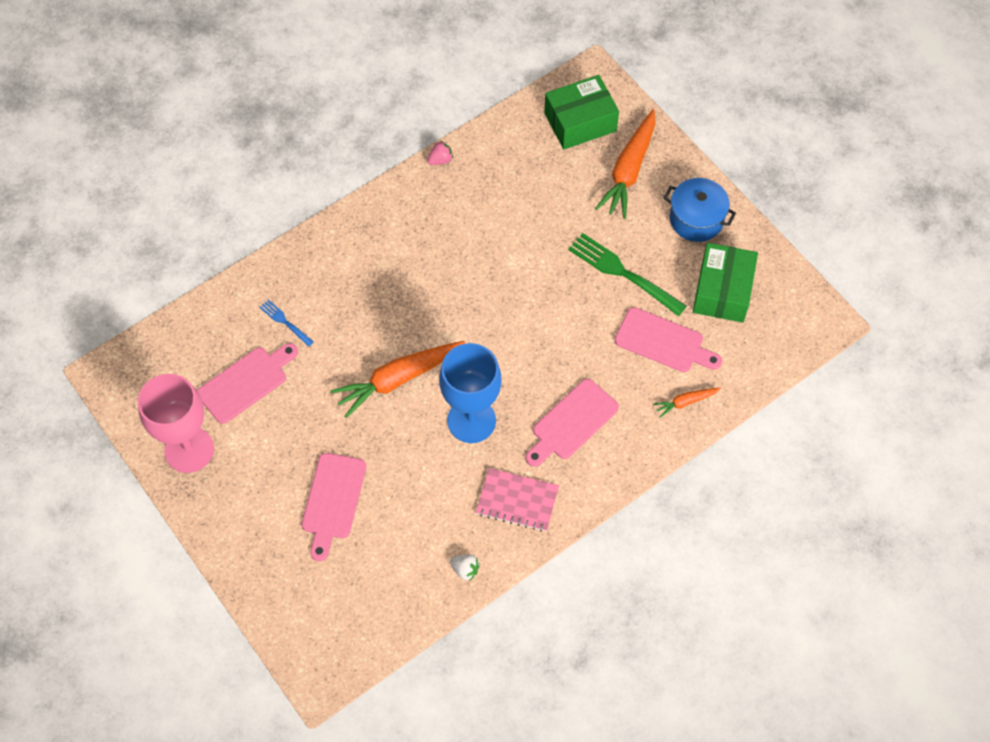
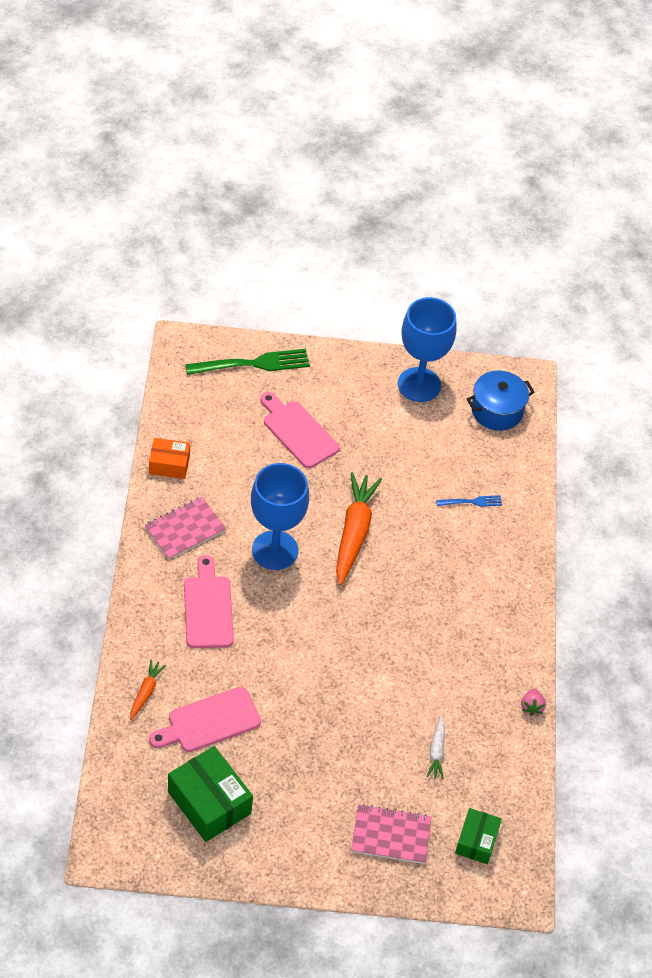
camera: 125 degrees right, 10 degrees down
pink goblet [138,374,214,473] -> blue goblet [398,297,457,402]
pink cutting board [197,343,298,424] -> none
white strawberry [450,555,480,581] -> orange box [149,438,190,479]
green box [544,75,619,149] -> green box [455,808,502,864], size x0.61
green fork [569,233,687,316] -> green fork moved to [185,349,310,375]
orange carrot [595,110,655,219] -> pink notebook [351,804,431,864]
blue pot [664,178,736,242] -> blue pot moved to [467,370,535,431]
none -> white carrot [427,715,445,780]

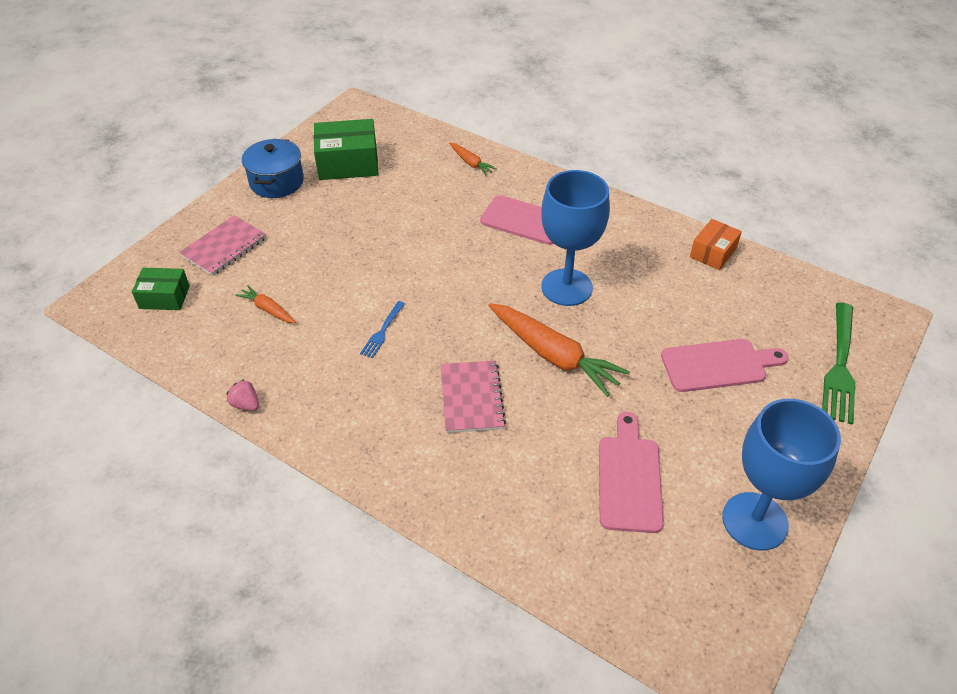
camera: 125 degrees right, 5 degrees down
pink notebook [145,497,226,559] -> pink notebook moved to [441,360,506,433]
pink cutting board [149,687,261,752] -> pink cutting board moved to [599,412,664,533]
white carrot [427,715,445,780] -> orange carrot [235,285,296,323]
blue fork [436,495,502,507] -> blue fork moved to [360,301,405,358]
green box [455,808,502,864] -> green box turned 45 degrees counterclockwise [132,268,190,310]
blue pot [467,370,535,431] -> blue pot moved to [242,139,304,198]

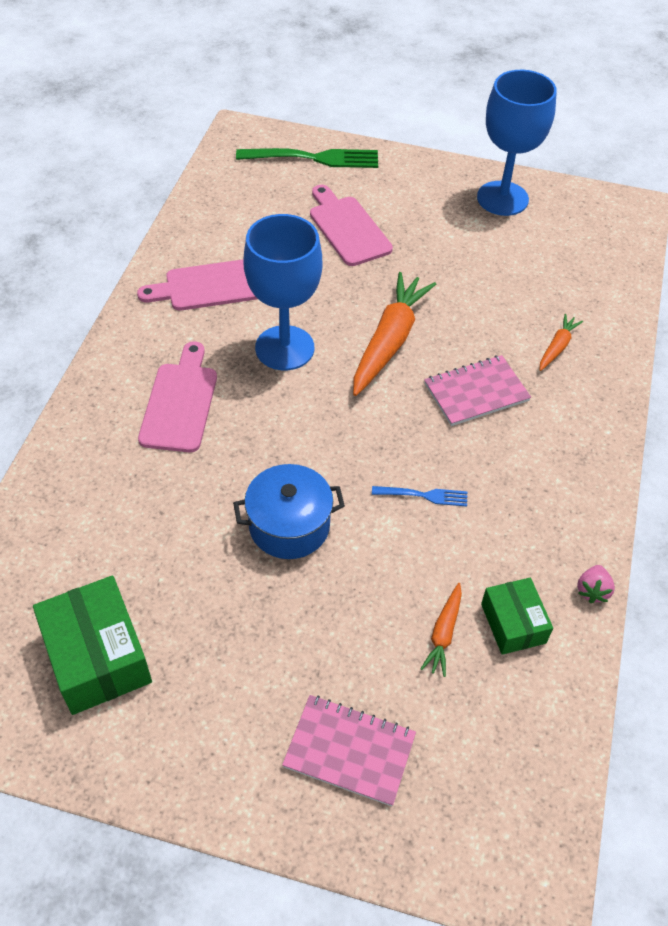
camera: 110 degrees left, 5 degrees up
green box [132,268,190,310] -> green box moved to [481,578,553,655]
blue pot [242,139,304,198] -> blue pot moved to [233,464,345,559]
orange carrot [449,143,497,176] -> orange carrot moved to [540,314,583,371]
pink cutting board [599,412,664,533] -> pink cutting board moved to [137,259,258,310]
orange box [690,219,742,270] -> none

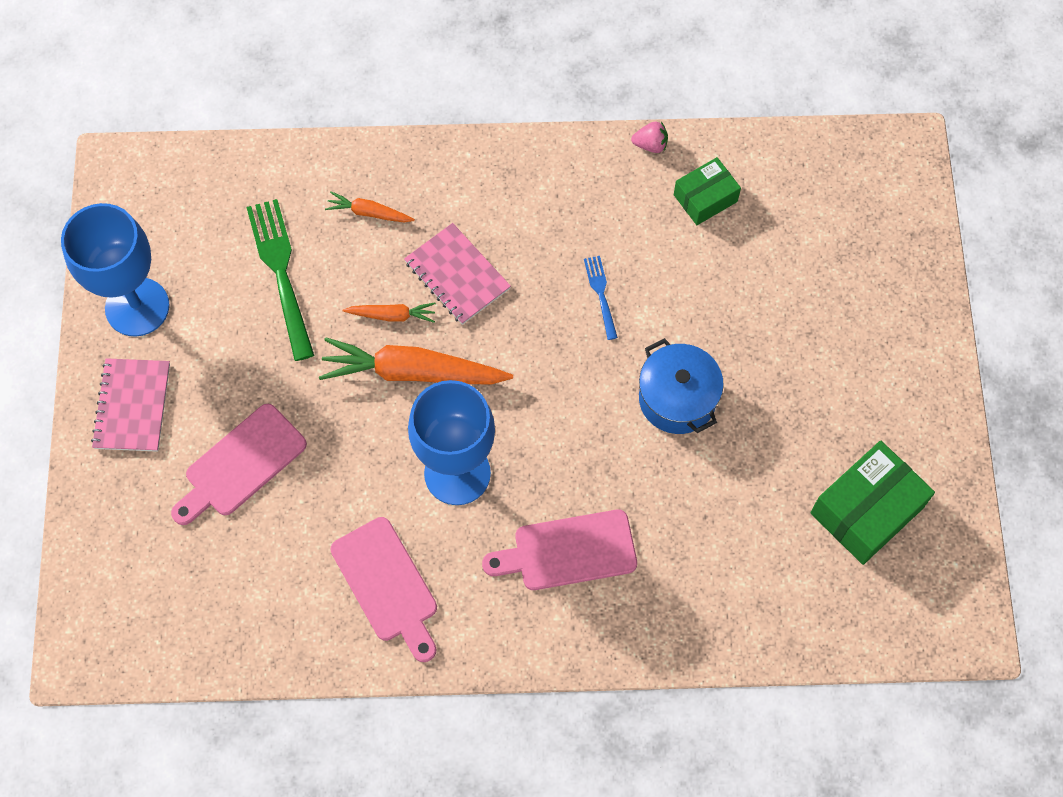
camera: 105 degrees left, 15 degrees up
green fork [236,148,378,168] -> green fork moved to [246,199,314,361]
pink notebook [282,695,416,806] -> pink notebook moved to [91,358,170,452]
orange carrot [420,583,462,677] -> orange carrot moved to [343,303,436,323]

